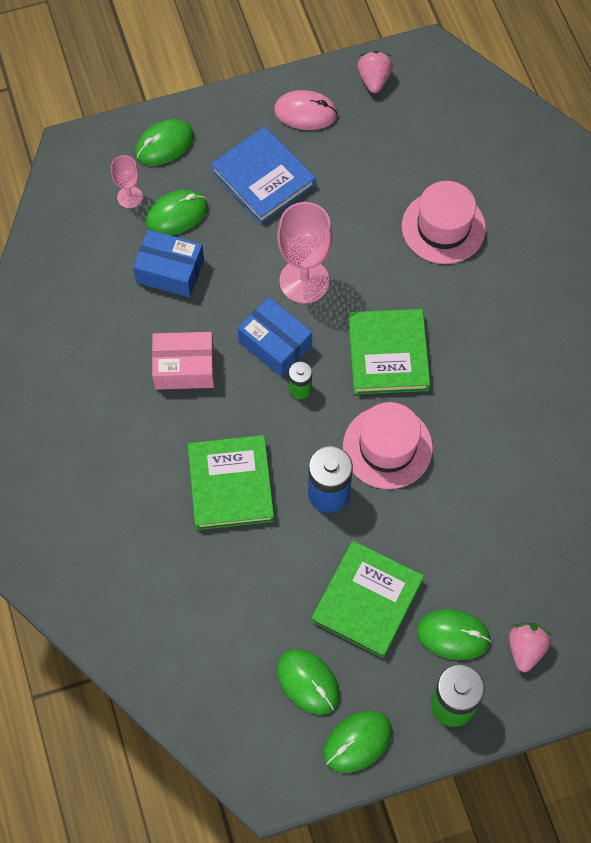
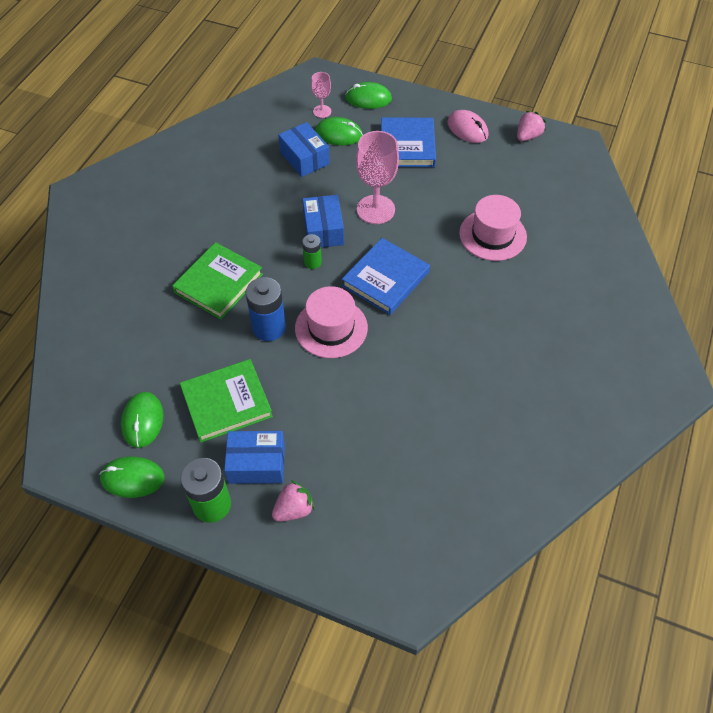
camera: 40 degrees right, 10 degrees down
pink box [152,332,214,390] -> none
green book [349,309,430,394] -> blue book [342,238,430,315]
green mouse [417,609,491,660] -> blue box [224,431,285,484]

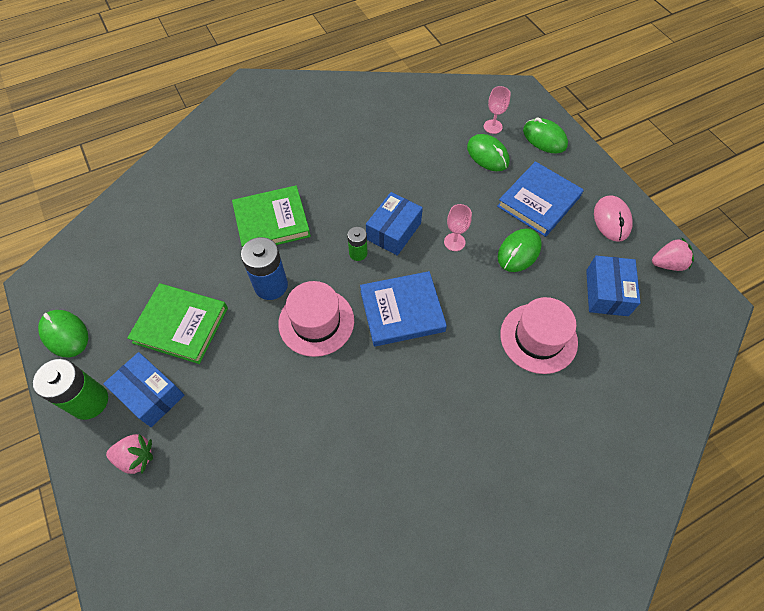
camera: 40 degrees right, 5 degrees up
green mouse [121,392,163,448] -> green mouse moved to [498,228,542,272]
blue box [278,122,330,177] -> blue box moved to [586,255,641,316]
pink goblet [356,131,399,224] -> pink goblet [444,204,472,251], size x0.52

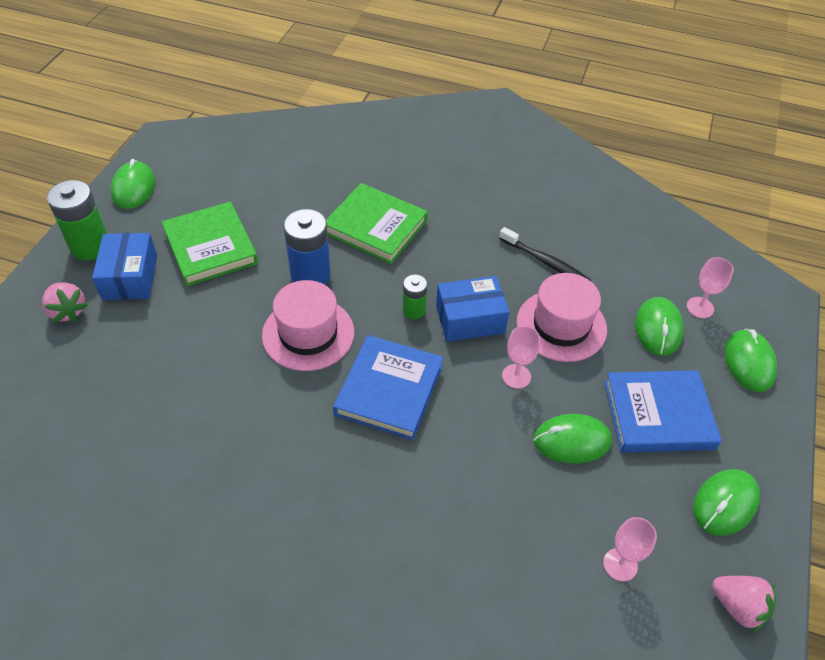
camera: 45 degrees right, 10 degrees down
blue book [360,271,447,347] -> blue book turned 75 degrees clockwise [333,335,444,440]
pink hat [500,297,578,374] -> pink hat moved to [517,273,607,362]
blue box [586,255,641,316] -> pink goblet [603,517,657,581]
pink mouse [594,195,633,242] -> green mouse [693,469,760,536]
none -> black toothbrush [499,227,591,281]

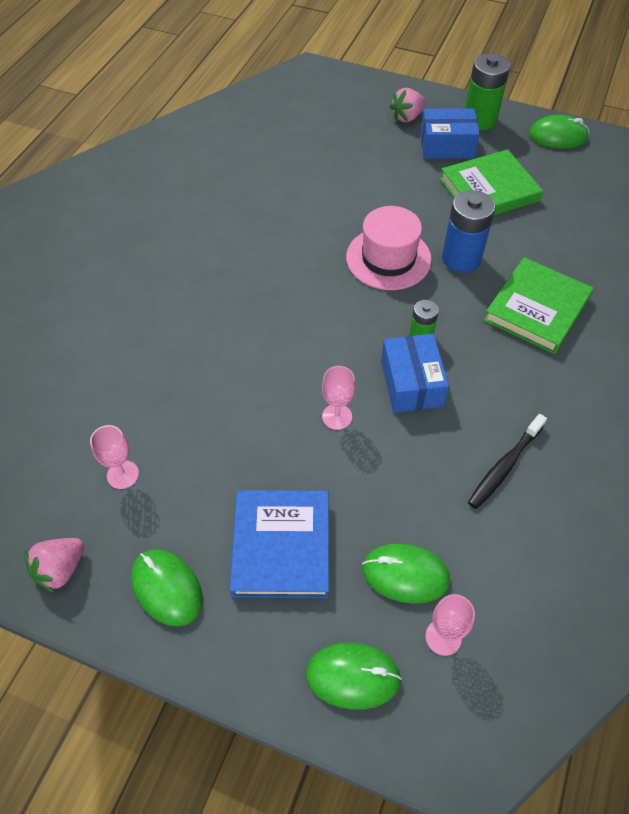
camera: 95 degrees right, 5 degrees up
blue book [333,335,444,440] -> none
pink hat [517,273,607,362] -> none
green mouse [533,414,612,463] -> none

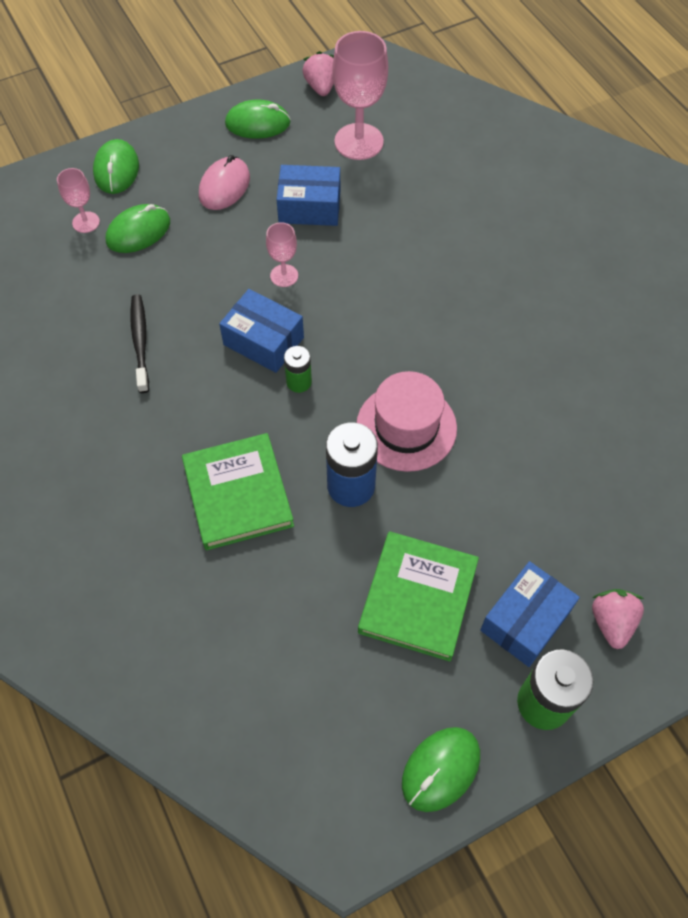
camera: 130 degrees right, 5 degrees up
pink goblet [90,425,139,489] -> pink goblet [332,31,388,160], size x1.91
blue book [230,490,329,598] -> pink mouse [199,155,250,210]
green mouse [306,643,402,710] -> green mouse turned 45 degrees counterclockwise [93,139,139,194]
none -> blue box [277,165,340,226]

